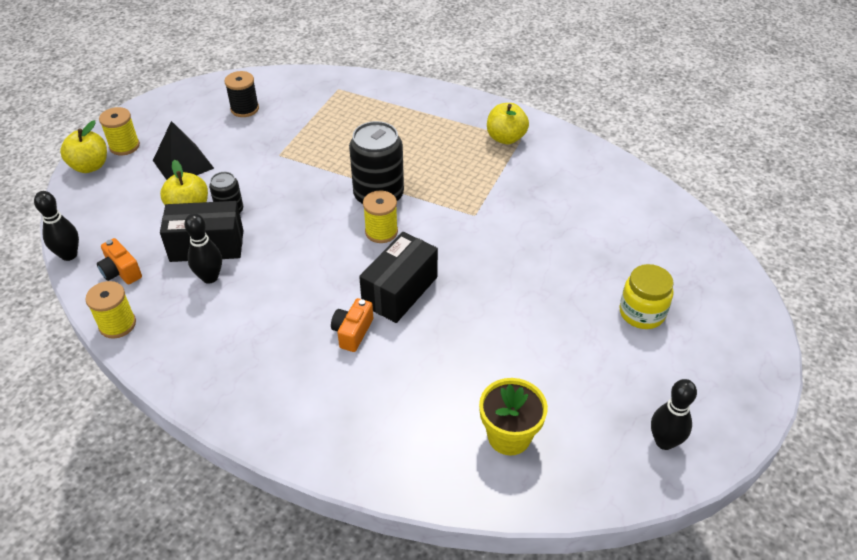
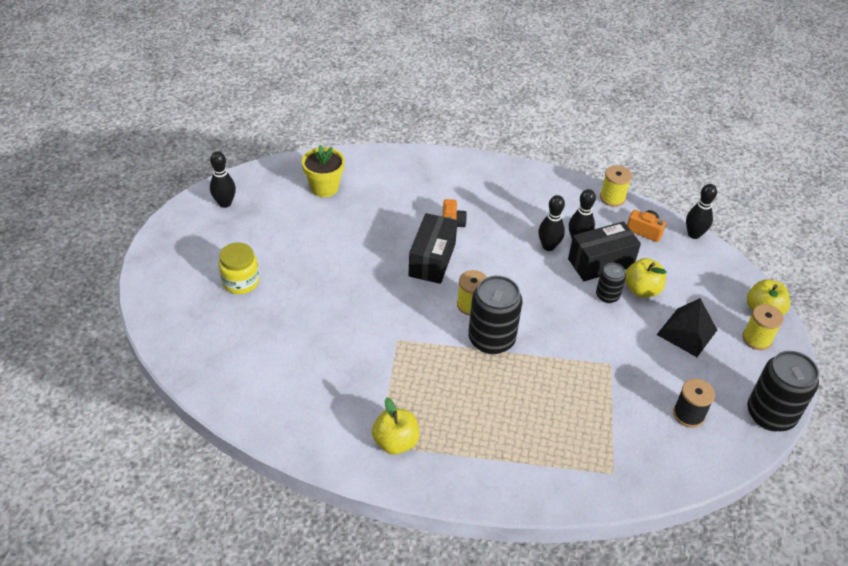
camera: 160 degrees right, 0 degrees up
none -> black bowling pin [538,195,565,251]
none -> black can [747,351,819,432]

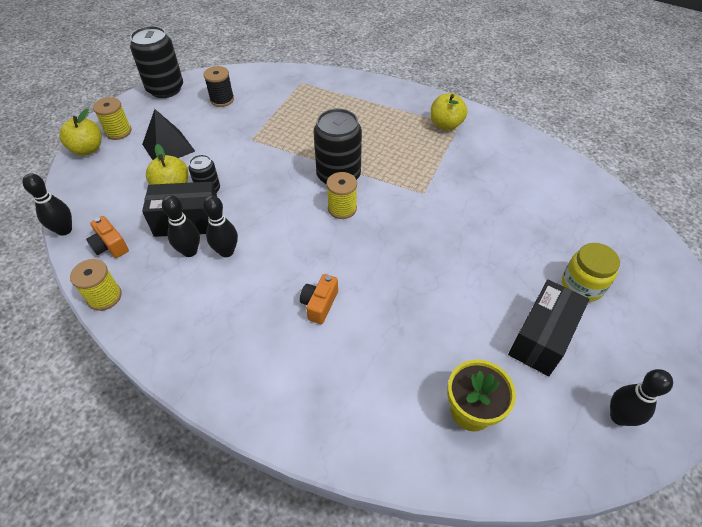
camera: 160 degrees left, 5 degrees up
black box [408,213,458,284] -> black box moved to [508,280,589,376]

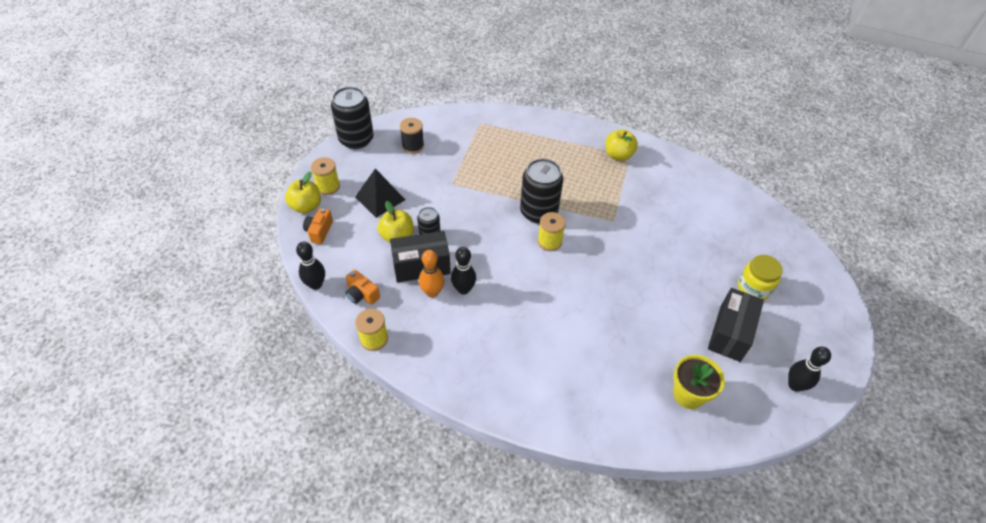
camera: 10 degrees left, 0 degrees up
black bowling pin [162,195,200,257] -> orange bowling pin [419,250,444,298]
orange camera [300,274,338,324] -> orange camera moved to [303,208,333,244]

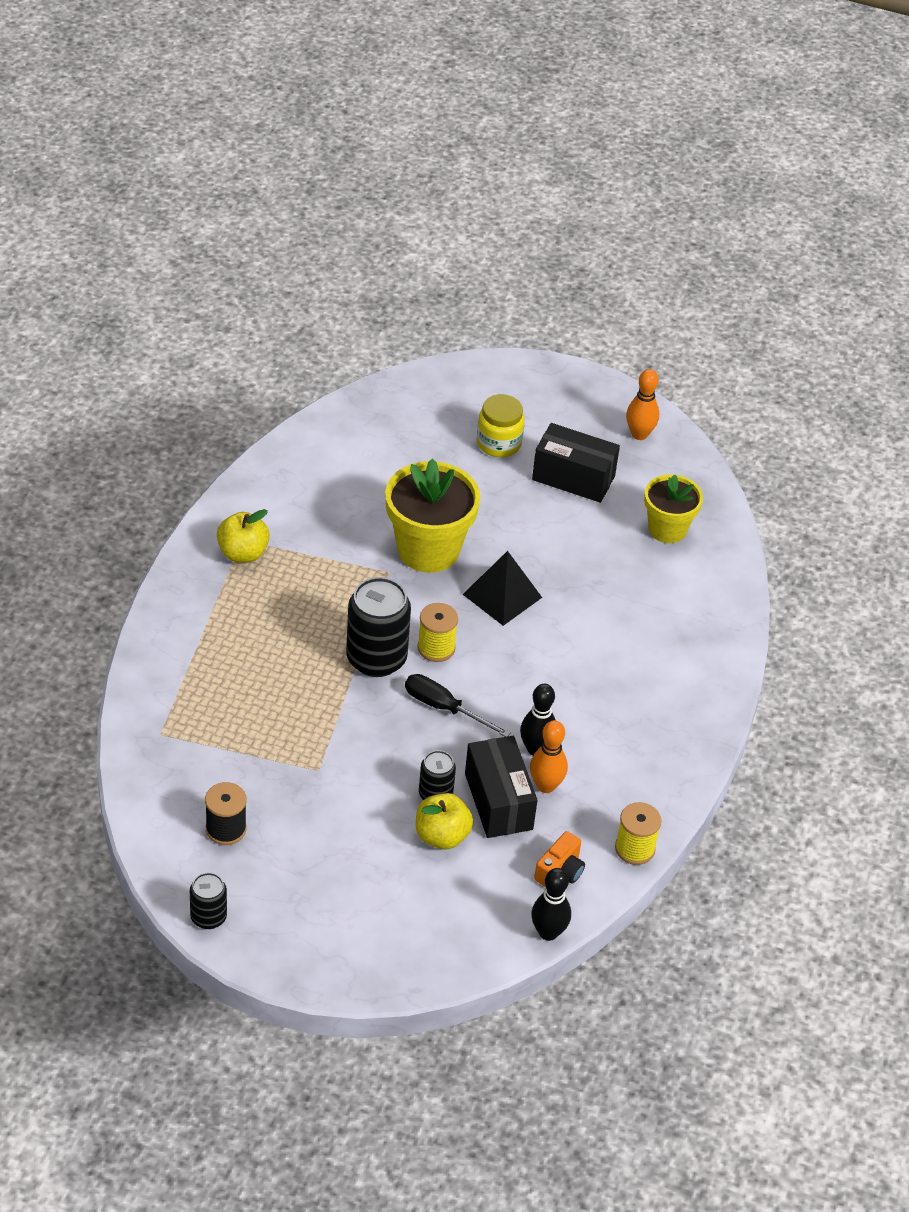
camera: 95 degrees left, 5 degrees down
yellow apple [285,172,321,213] -> none
orange camera [303,208,333,244] -> none
yellow spool [311,157,340,195] -> none
black can [331,87,374,149] -> black can [190,873,227,929], size x0.54
black pyramid [355,169,405,218] -> black pyramid moved to [463,551,542,626]
black bowling pin [788,347,831,392] -> orange bowling pin [626,369,659,440]
none -> yellow flower pot [385,458,480,573]
none -> black screwdriver [405,674,511,737]

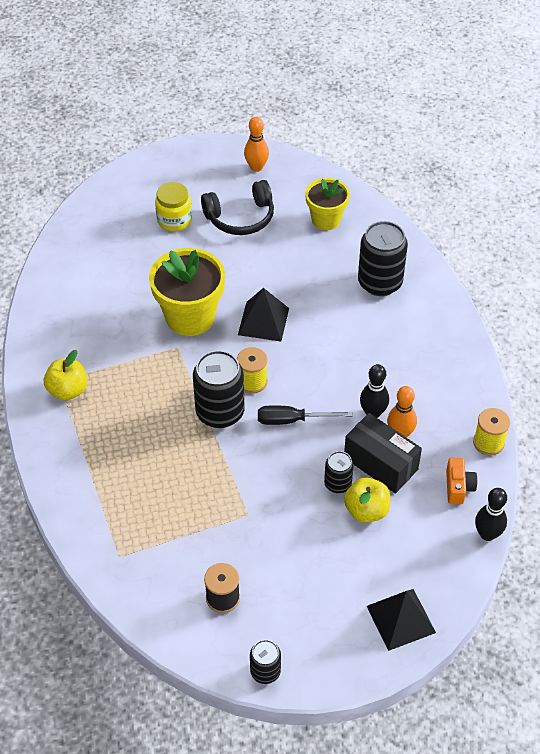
camera: 30 degrees left, 5 degrees up
black box [532,423,620,503] -> black headphones [201,180,274,235]
none -> black can [358,221,408,296]
none -> black pyramid [367,589,436,651]

